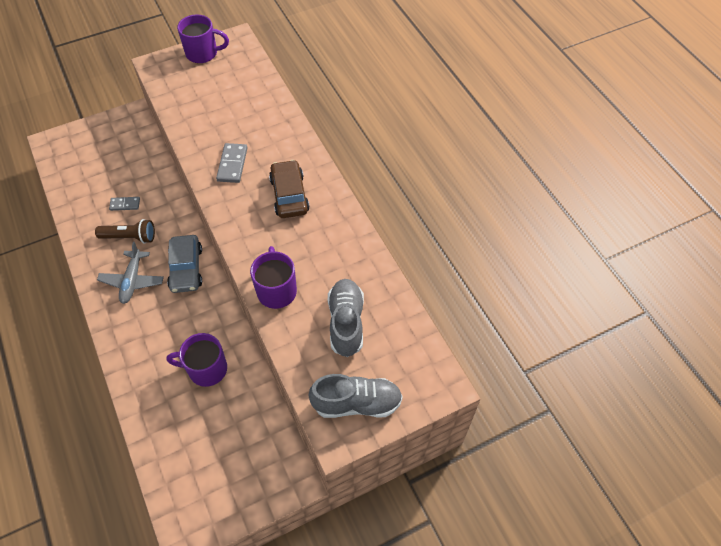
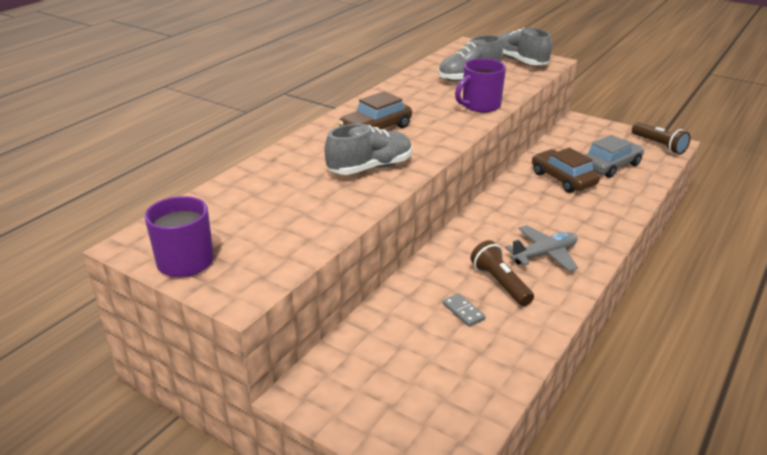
camera: 120 degrees left, 25 degrees down
grey car [167,235,202,293] -> grey car moved to [585,135,644,178]
purple mug [167,333,227,387] -> brown car [532,147,600,193]
grey domino [216,143,247,183] -> grey shoe [324,124,412,175]
none -> brown flashlight [632,122,691,154]

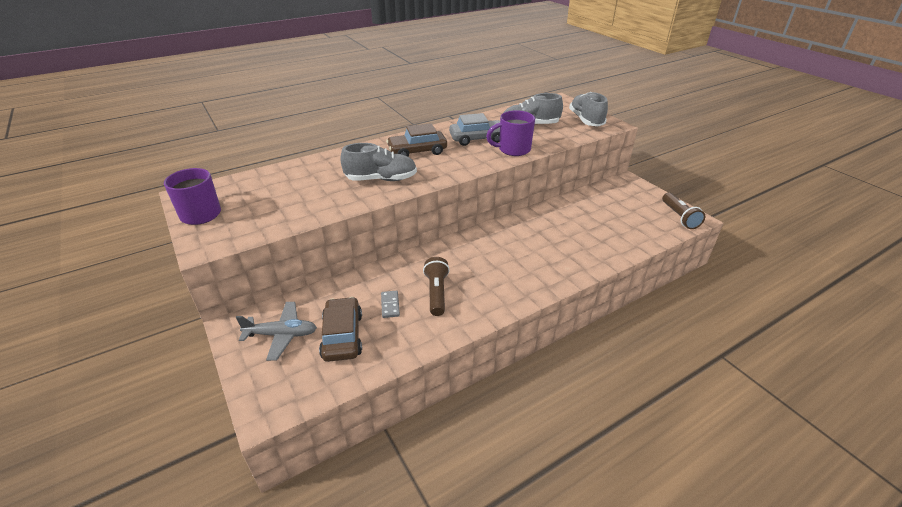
camera: 25 degrees right, 5 degrees up
grey plane [505,225,578,272] -> grey plane moved to [236,302,317,361]
brown car [532,147,600,193] -> brown car moved to [319,297,362,362]
grey car [585,135,644,178] -> grey car moved to [449,113,500,146]

